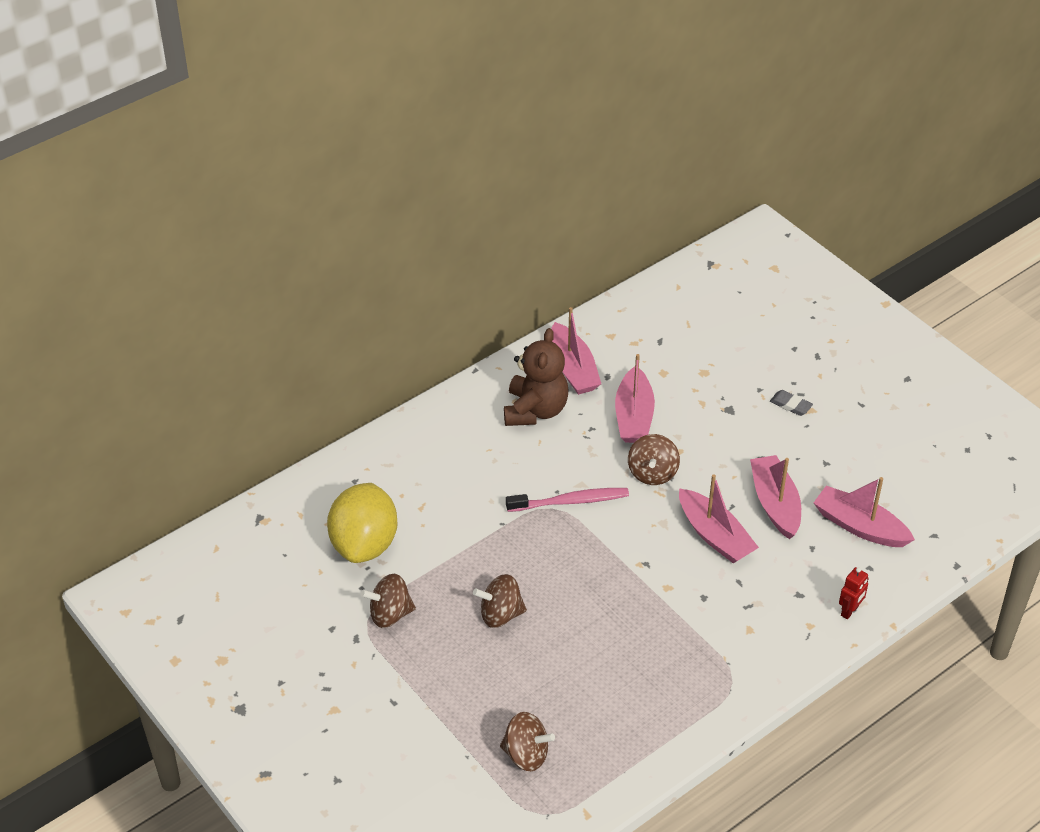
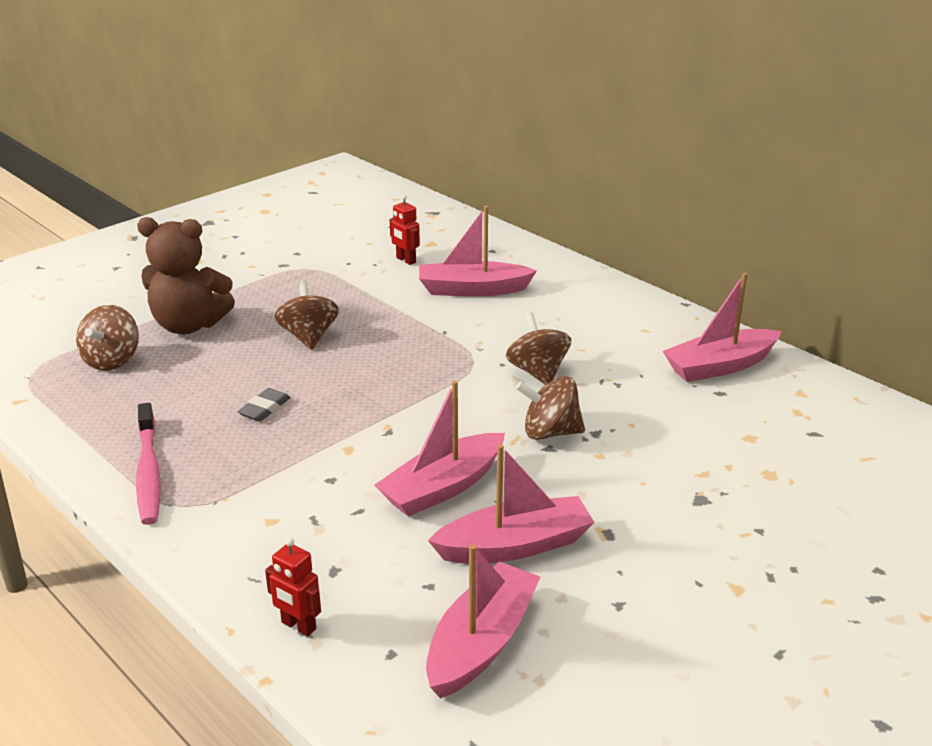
camera: 85 degrees right, 15 degrees down
yellow lemon [327,483,397,563] -> red robot [390,195,420,265]
brown spinning top [361,574,416,628] -> brown spinning top moved to [506,312,571,385]
brown teddy bear [504,328,568,426] -> brown teddy bear moved to [137,217,235,334]
pink toothbrush [506,488,629,512] -> pink toothbrush moved to [136,403,161,525]
pink boat [615,354,655,443] -> pink boat moved to [419,206,537,297]
grey eraser [770,390,813,416] -> grey eraser moved to [237,388,291,422]

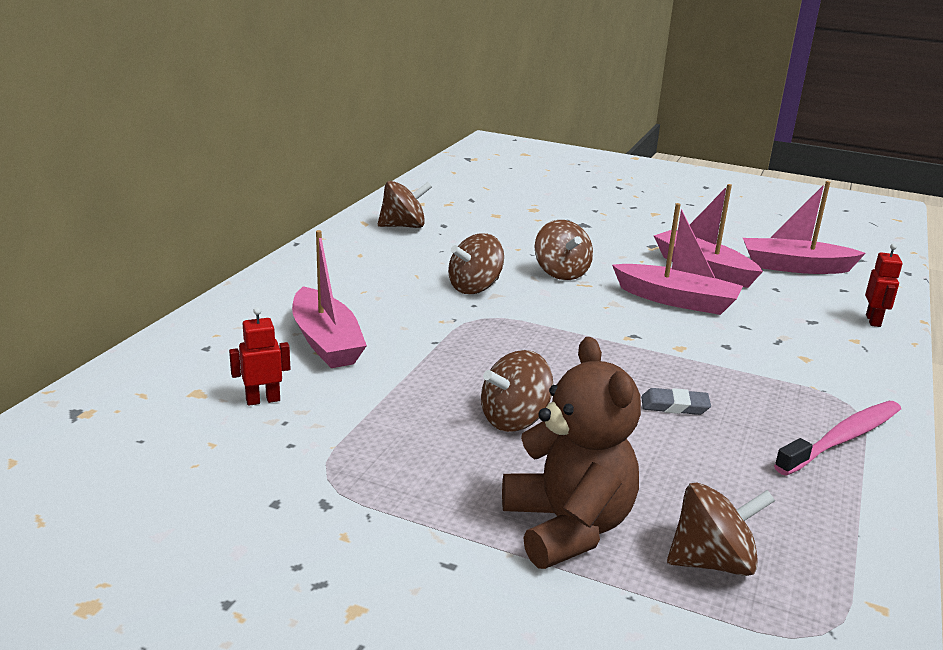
camera: 115 degrees left, 5 degrees down
red robot [390,195,420,265] -> red robot turned 135 degrees counterclockwise [229,307,290,406]
pink boat [663,273,782,382] -> brown spinning top [378,181,432,228]

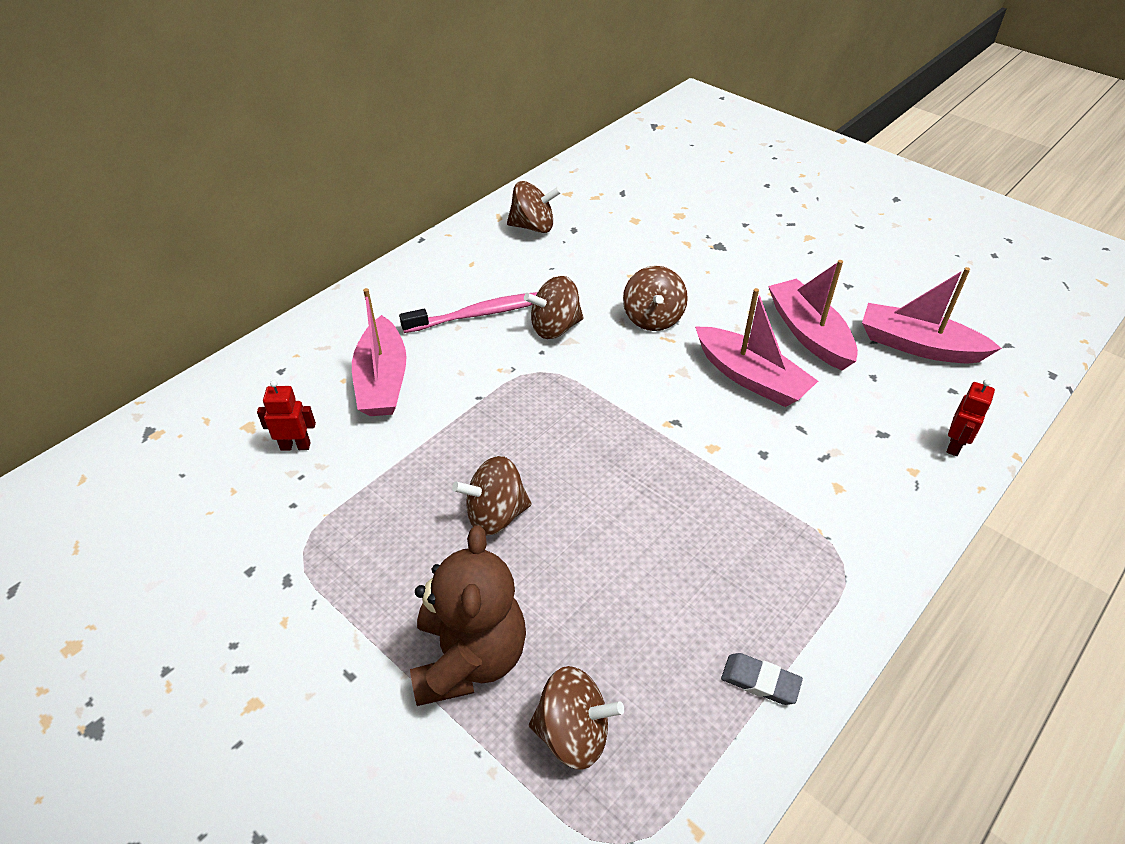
camera: 20 degrees right, 20 degrees up
grey eraser [641,388,711,415] -> grey eraser moved to [721,653,803,705]
pink toothbrush [774,401,901,476] -> pink toothbrush moved to [399,292,538,333]

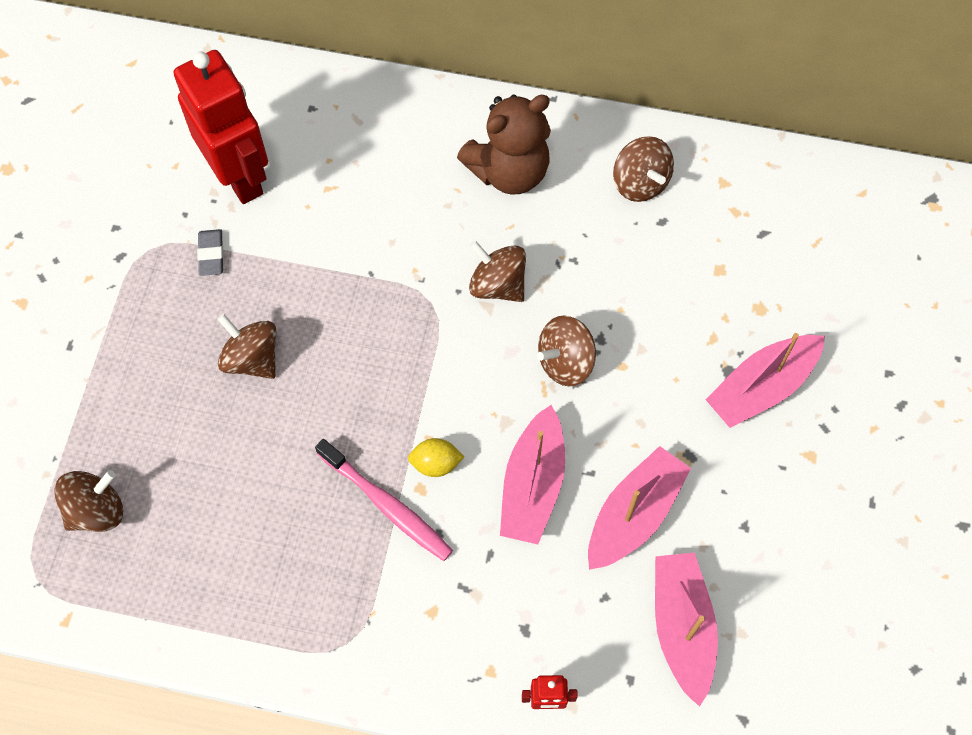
camera: 60 degrees right, 20 degrees up
red robot [257,380,316,451] -> red robot [174,50,268,204], size x2.45
pink boat [352,288,406,416] -> pink boat moved to [705,333,825,428]
pink toothbrush [399,292,538,333] -> pink toothbrush moved to [315,439,453,561]
brown teddy bear [410,526,526,706] -> brown teddy bear moved to [457,94,551,195]
brown spinning top [529,666,624,770] -> brown spinning top turned 105 degrees counterclockwise [54,470,123,532]
grey eraser [721,653,803,705] -> grey eraser moved to [197,229,224,276]
none -> yellow lemon [408,438,464,477]

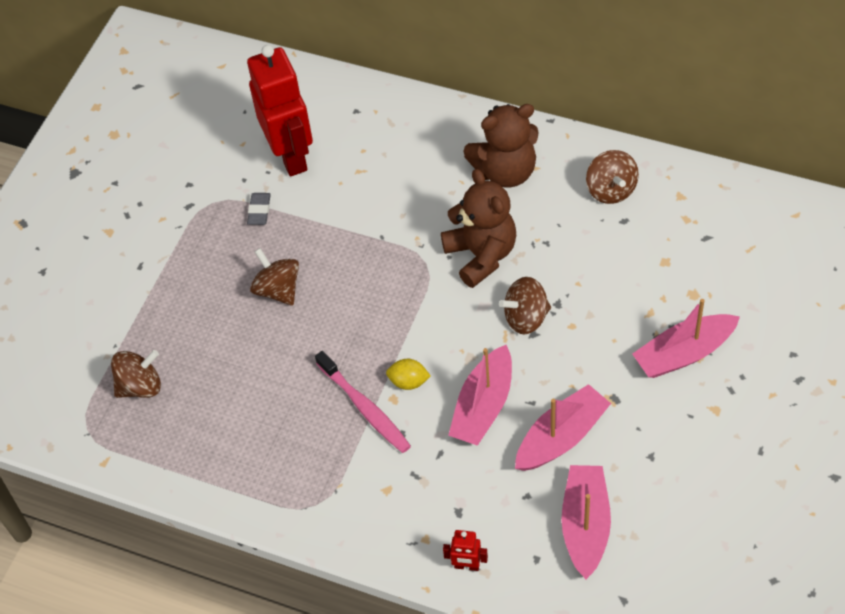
camera: 15 degrees right, 10 degrees down
brown spinning top [469,240,526,302] -> brown teddy bear [441,169,516,288]

